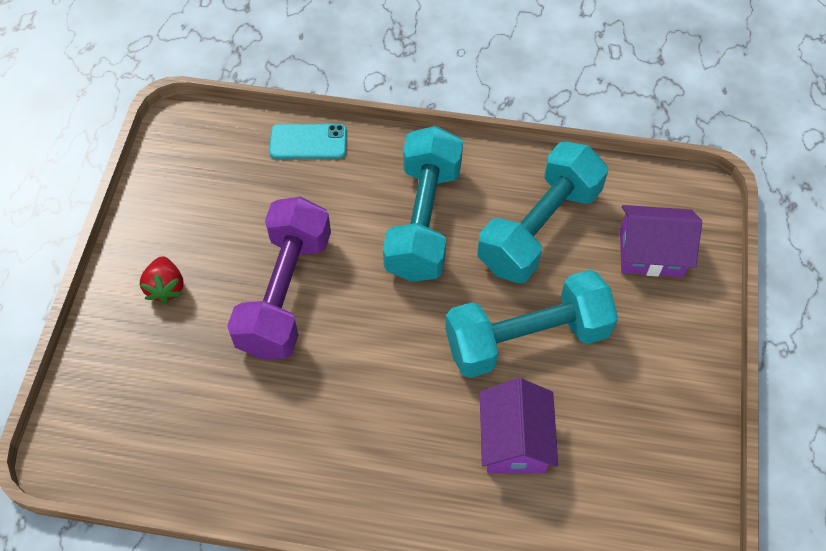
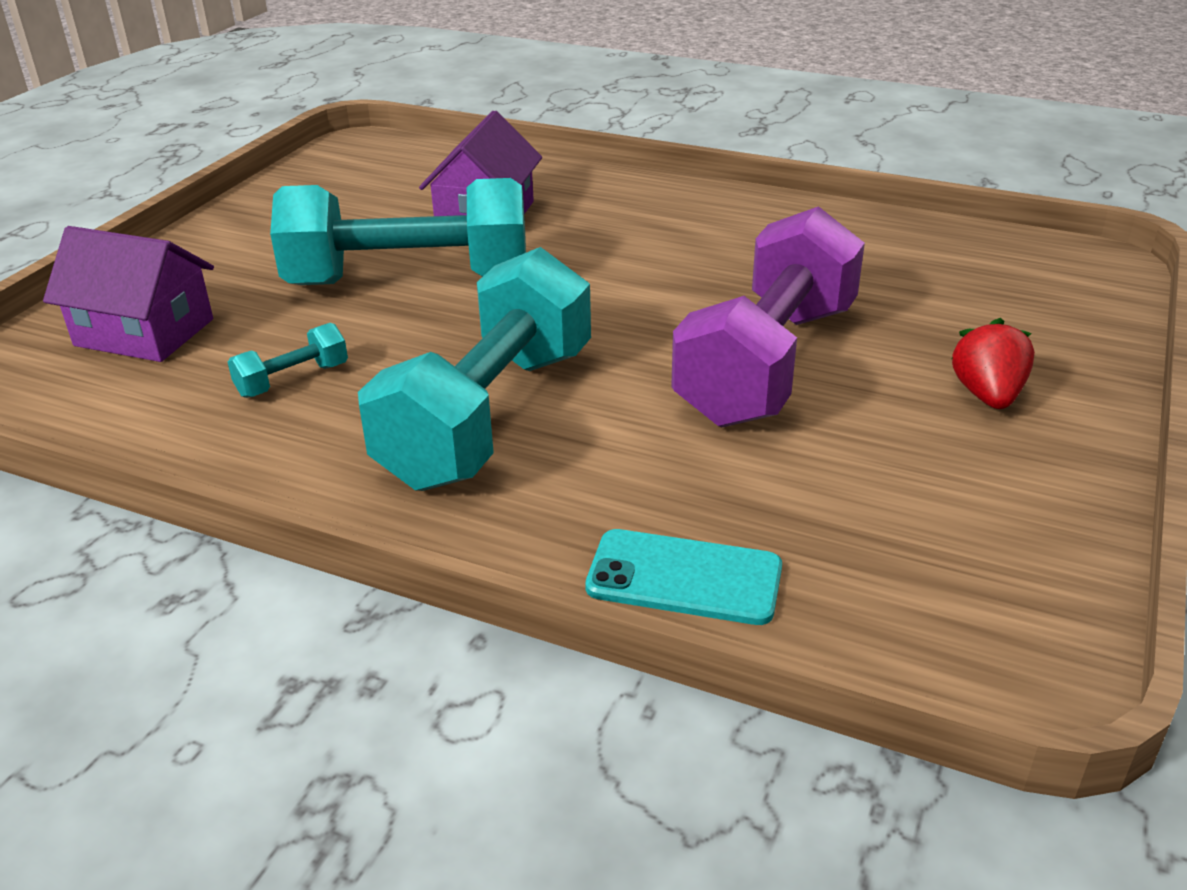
camera: 165 degrees left, 25 degrees down
turquoise dumbbell [477,142,608,283] -> turquoise dumbbell [228,323,348,398], size x0.40

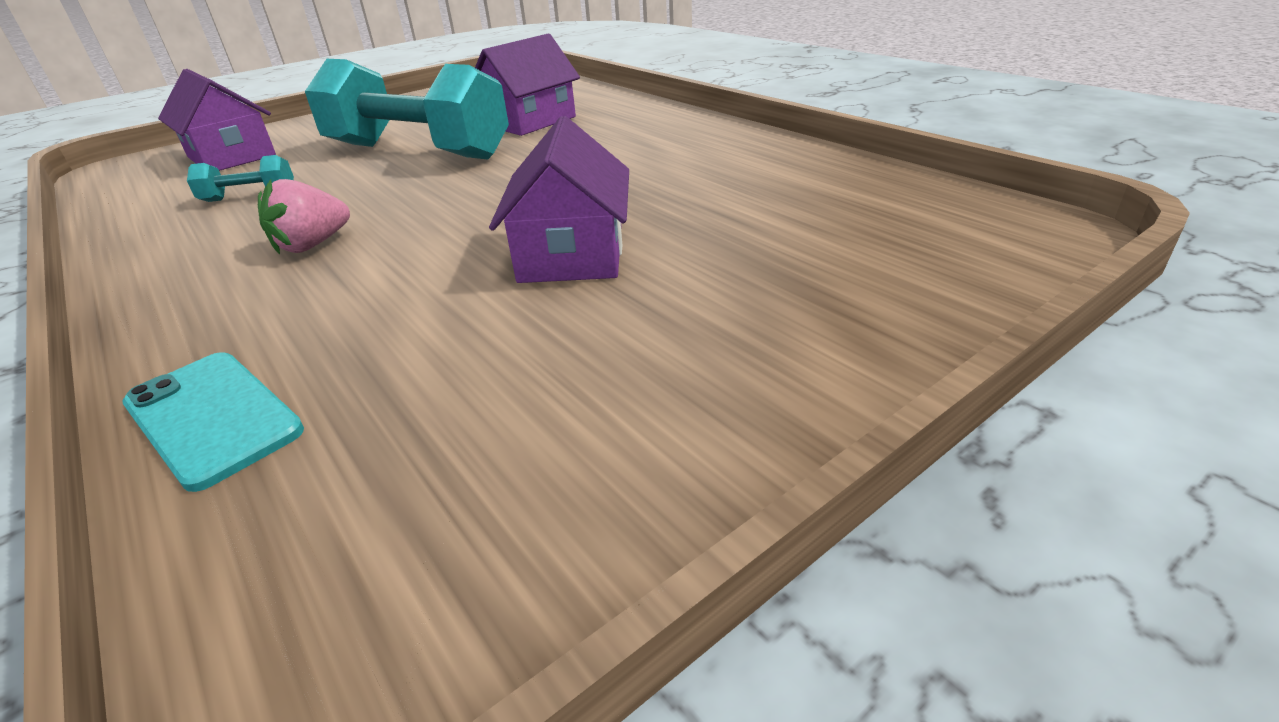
camera: 30 degrees right, 0 degrees up
turquoise dumbbell [358,247,591,491] -> pink strawberry [258,179,350,254]
purple dumbbell [671,206,865,427] -> purple house [489,116,629,283]
red strawberry [951,318,1035,409] -> none

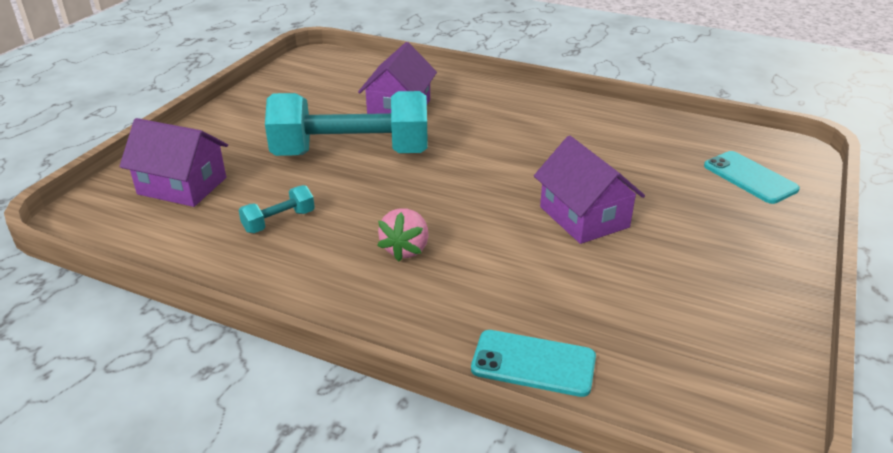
camera: 30 degrees left, 0 degrees up
none -> turquoise phone [704,151,800,204]

